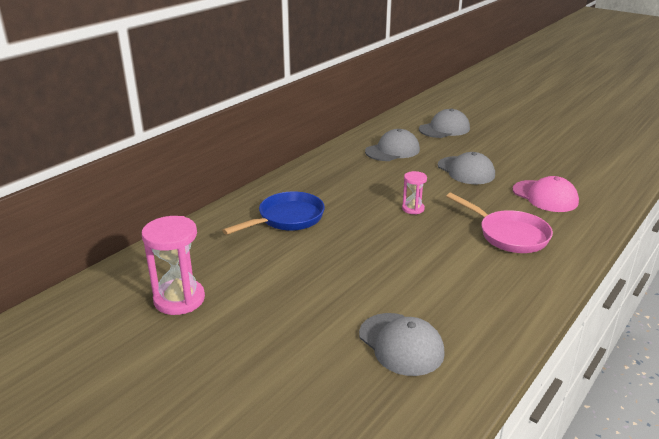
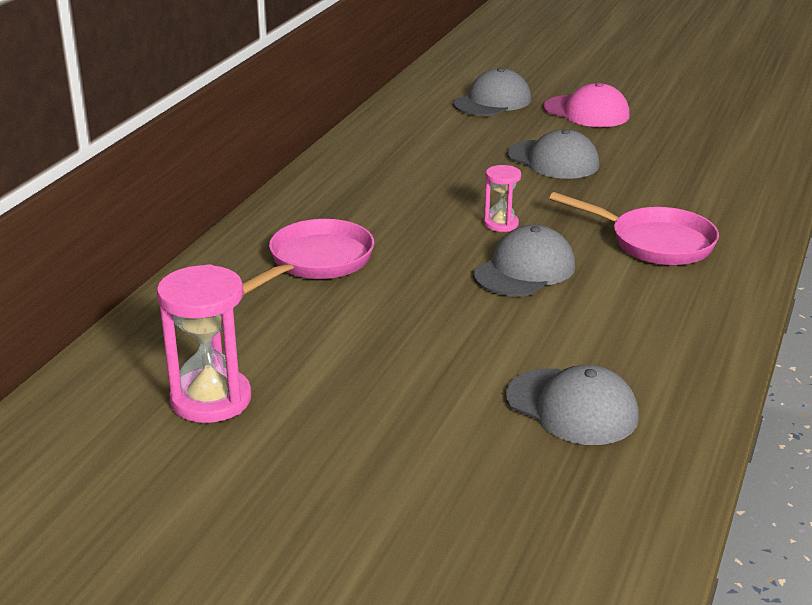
camera: 15 degrees left, 0 degrees up
blue pan [222,191,325,235] -> pink pan [243,219,374,295]
grey cap [365,129,420,161] -> grey cap moved to [473,225,575,296]
pink cap [513,176,579,212] -> pink cap moved to [543,82,630,127]

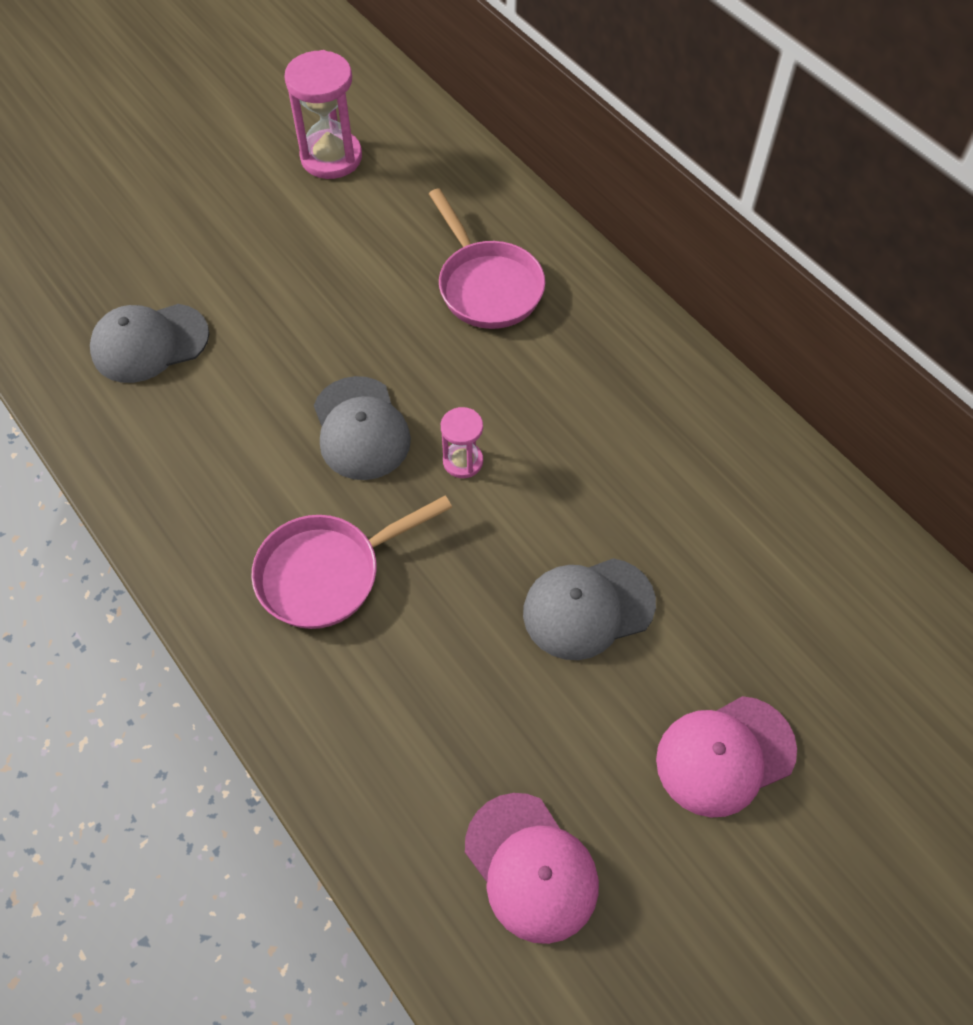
camera: 120 degrees right, 30 degrees up
grey cap [453,68,531,116] -> none
none -> pink cap [465,793,599,944]

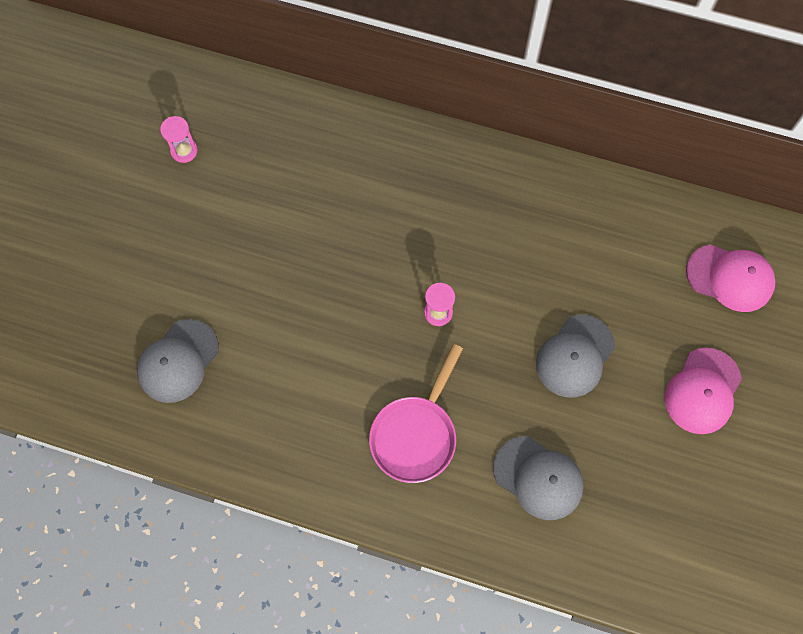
camera: 35 degrees left, 10 degrees up
pink hourglass [284,50,362,179] -> pink hourglass [160,116,198,163], size x0.55
grey cap [314,376,411,480] -> grey cap moved to [493,436,584,520]
pink pan [429,188,545,329] -> none
pink cap [465,793,599,944] -> pink cap moved to [686,244,776,312]

